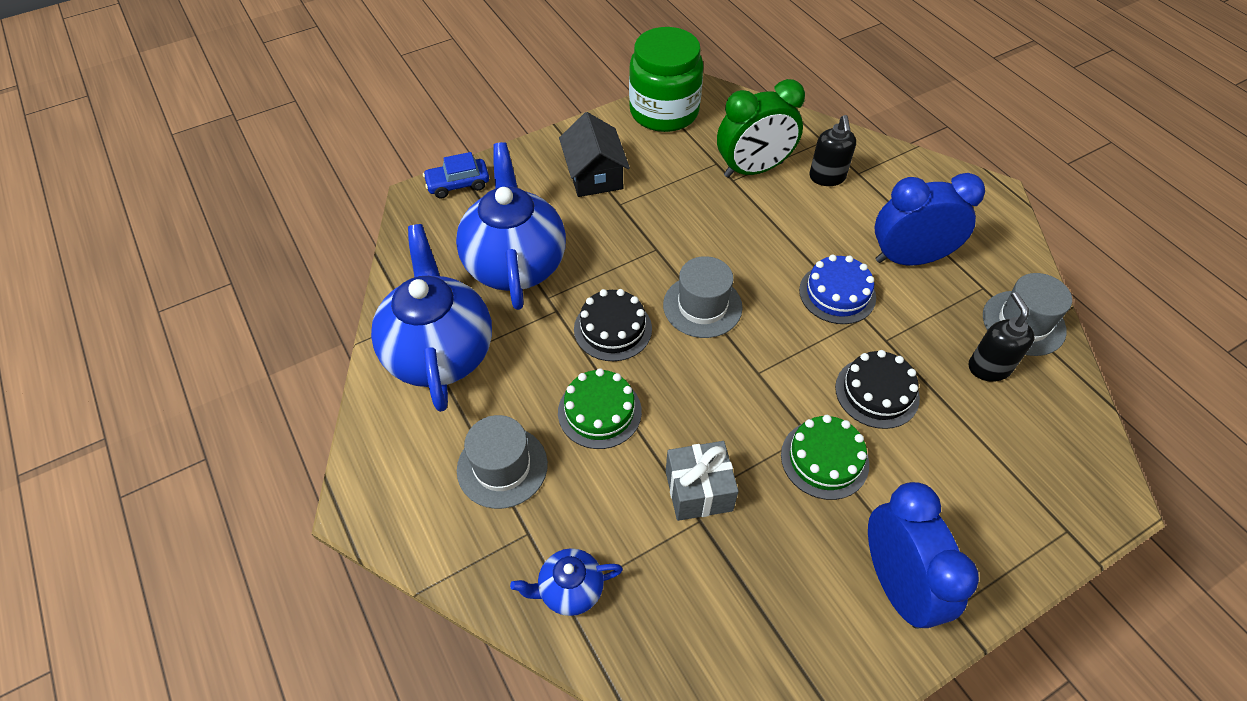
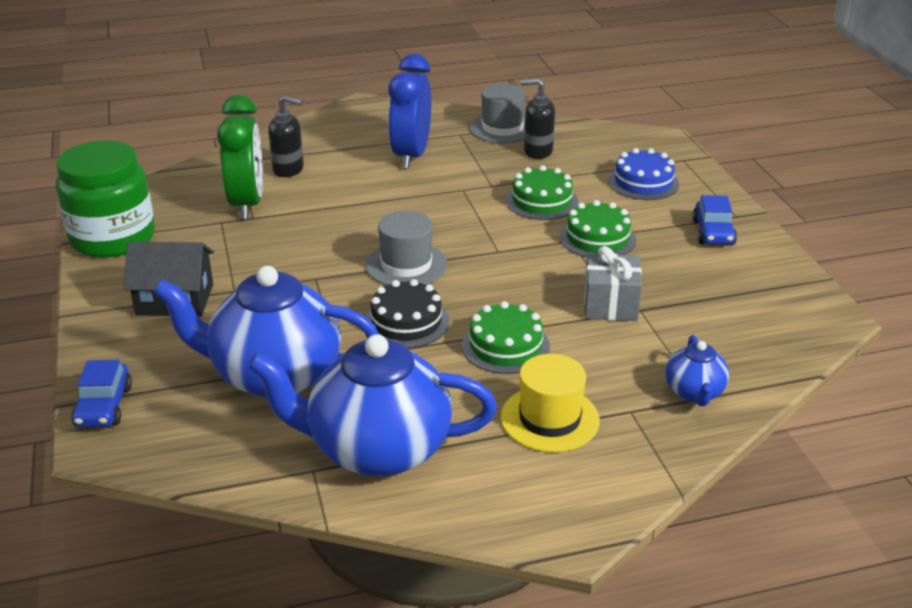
camera: 75 degrees left, 20 degrees down
grey hat [457,415,548,509] -> yellow hat [501,354,600,452]
blue cake [799,255,876,324] -> blue cake moved to [608,148,679,200]
black cake [835,350,920,429] -> green cake [506,165,578,220]
blue clock [868,482,979,629] -> blue car [693,195,737,245]

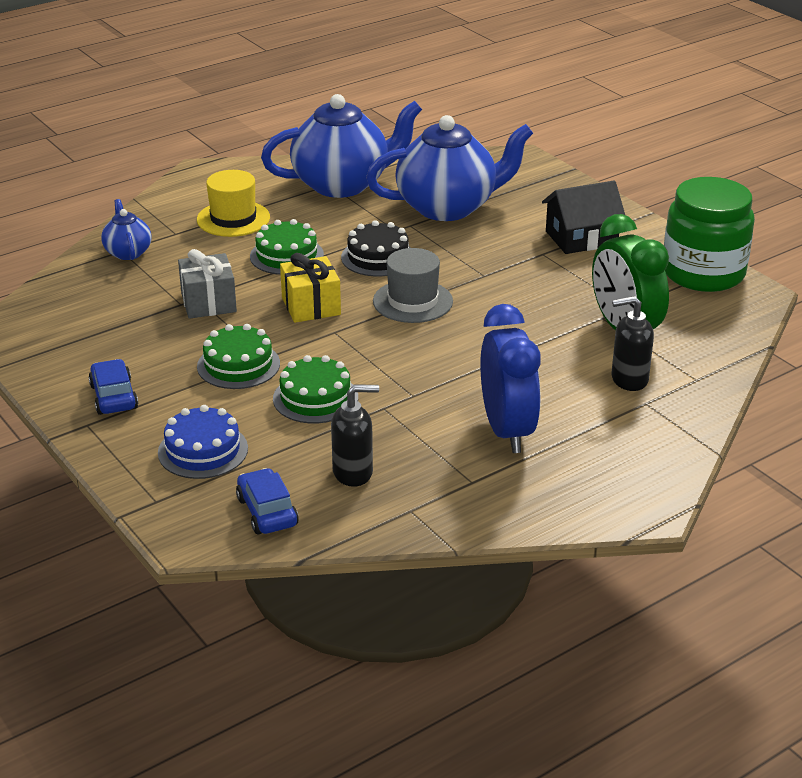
camera: 160 degrees right, 0 degrees up
blue car [71,360,132,427] -> blue car moved to [236,468,299,534]
grey hat [469,83,526,143] -> none
none -> yellow gift [280,253,341,323]

